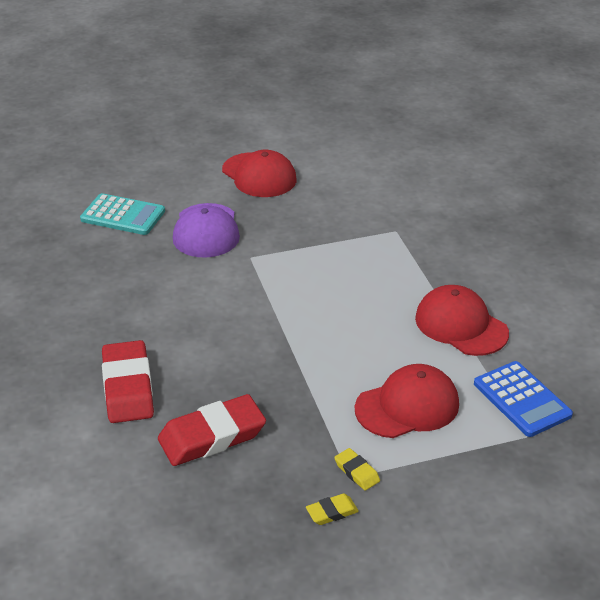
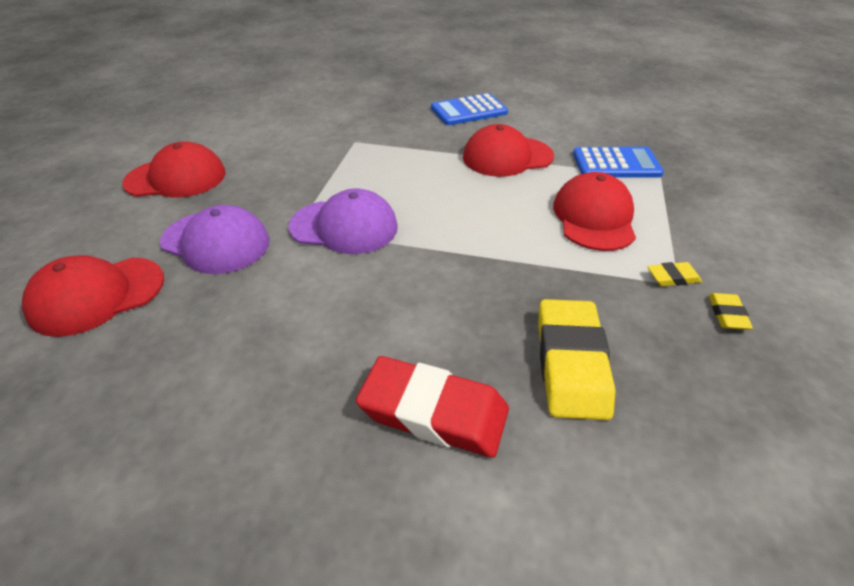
camera: 60 degrees left, 5 degrees up
turquoise calculator [80,193,165,235] -> red cap [22,255,164,337]
red eraser [158,394,266,466] -> yellow eraser [538,299,615,420]
none -> purple cap [289,188,398,254]
none -> blue calculator [431,93,508,125]

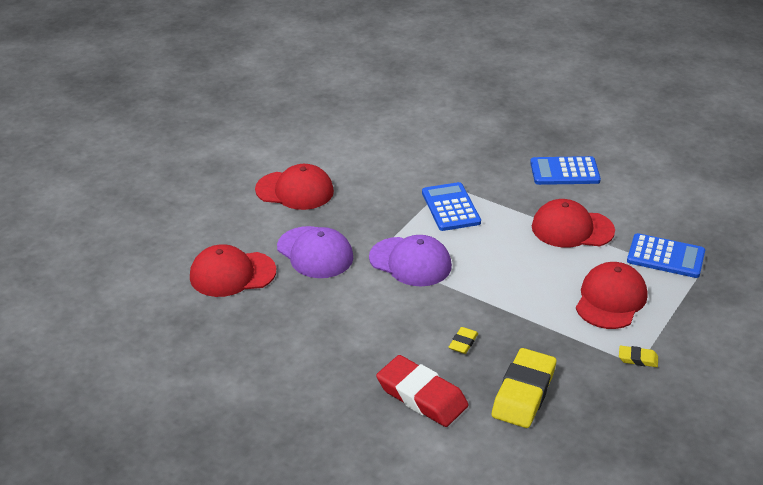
camera: 20 degrees right, 5 degrees down
yellow eraser [709,293,753,330] -> yellow eraser moved to [449,327,478,354]
none -> blue calculator [422,182,481,231]

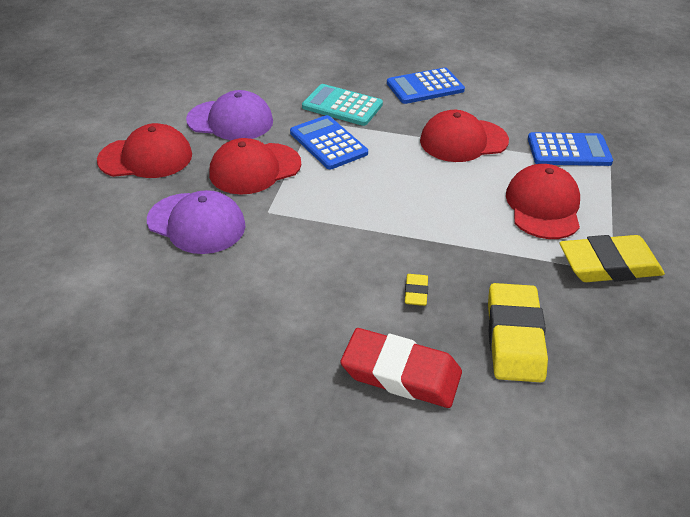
camera: 20 degrees left, 5 degrees up
red cap [190,244,276,297] -> red cap moved to [209,138,301,195]
purple cap [369,235,452,286] -> purple cap moved to [186,90,273,140]
yellow eraser [619,346,658,367] -> yellow eraser [560,235,665,282], size x2.19
none -> turquoise calculator [302,84,383,126]

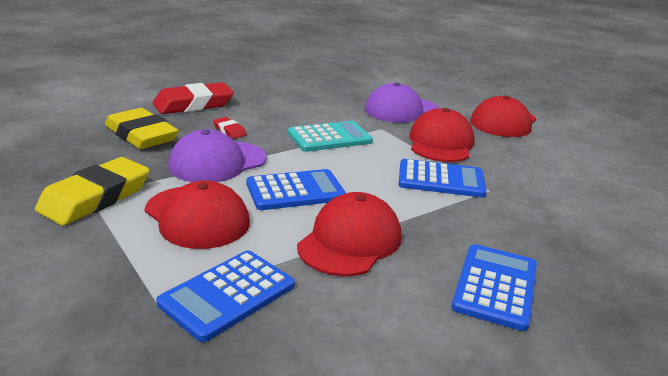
camera: 130 degrees right, 15 degrees down
purple cap [186,90,273,140] -> purple cap moved to [168,129,267,182]
turquoise calculator [302,84,383,126] -> turquoise calculator moved to [288,121,373,152]
yellow eraser [405,274,428,306] -> red eraser [213,117,247,139]
none -> blue calculator [246,169,346,210]

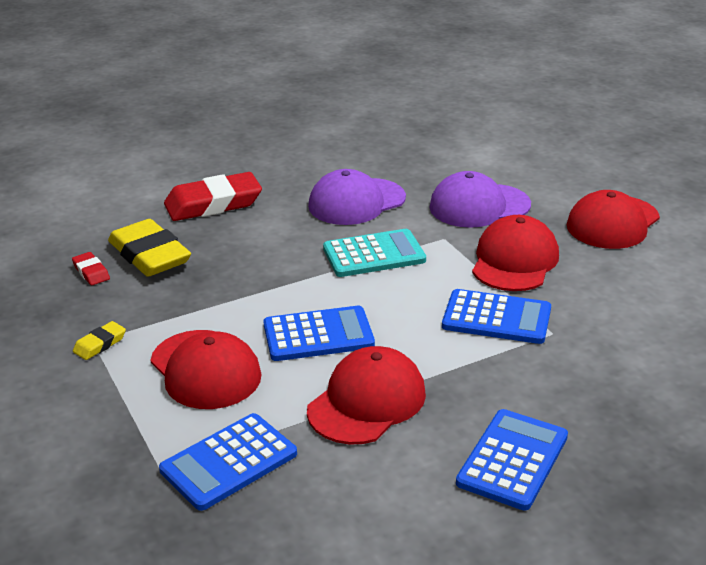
camera: 10 degrees right, 5 degrees up
yellow eraser [35,157,149,226] -> yellow eraser [73,321,126,360], size x0.46
purple cap [168,129,267,182] -> purple cap moved to [308,169,406,225]
red eraser [213,117,247,139] -> red eraser moved to [72,252,110,285]

